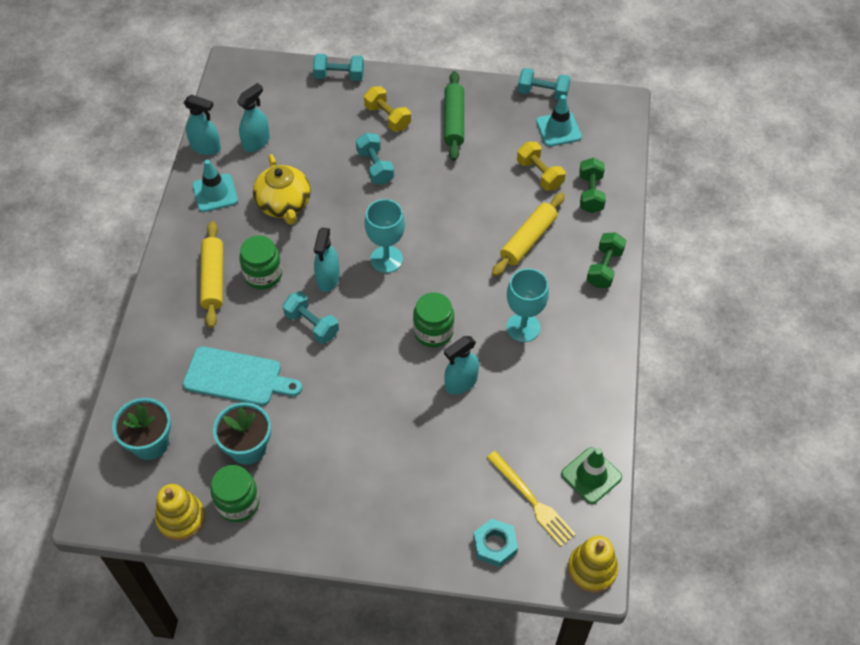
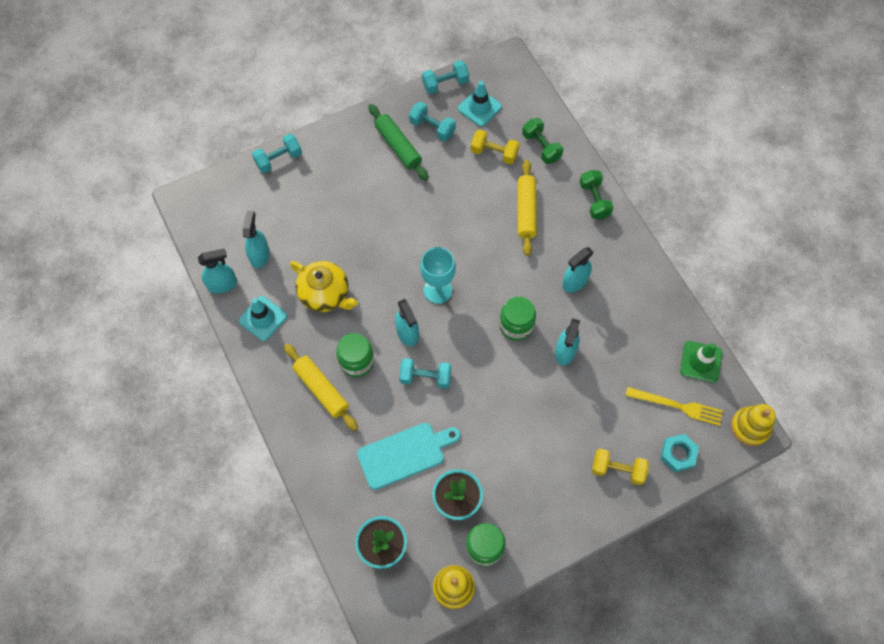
camera: 35 degrees left, 10 degrees up
turquoise dumbbell [356,133,394,184] -> turquoise dumbbell moved to [409,102,456,141]
yellow dumbbell [364,86,411,132] -> yellow dumbbell moved to [592,449,649,485]
turquoise goblet [506,269,549,342] -> turquoise spray bottle [562,247,594,292]

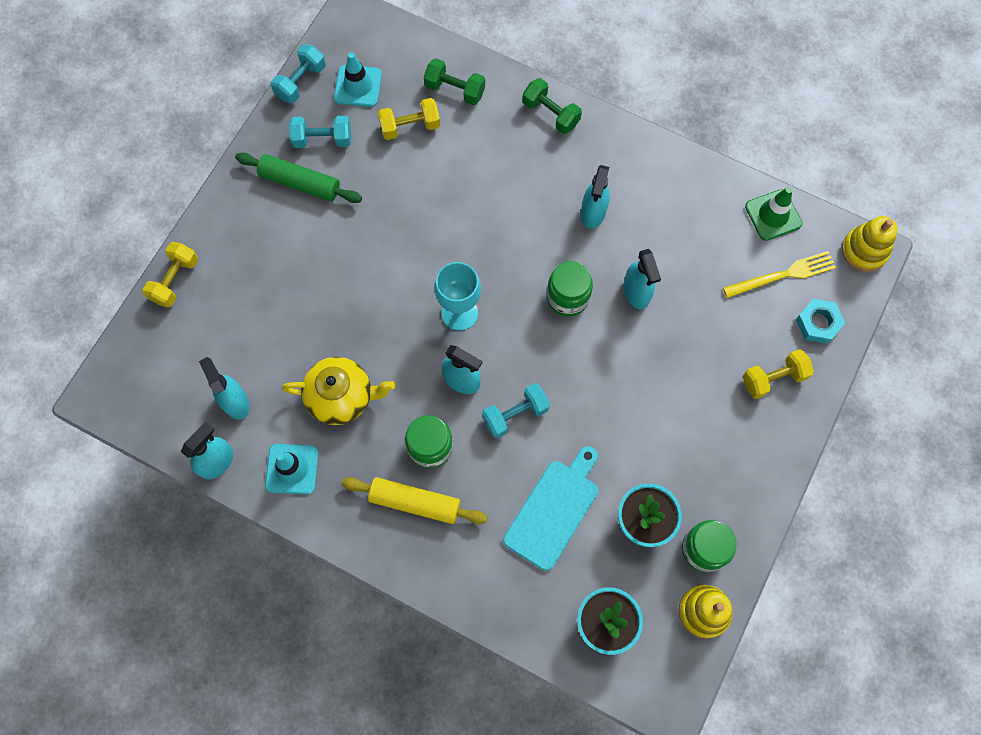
camera: 35 degrees left, 5 degrees up
turquoise dumbbell [252,134,302,173] -> yellow dumbbell [142,242,198,308]
yellow rolling pin [518,159,537,256] -> none

